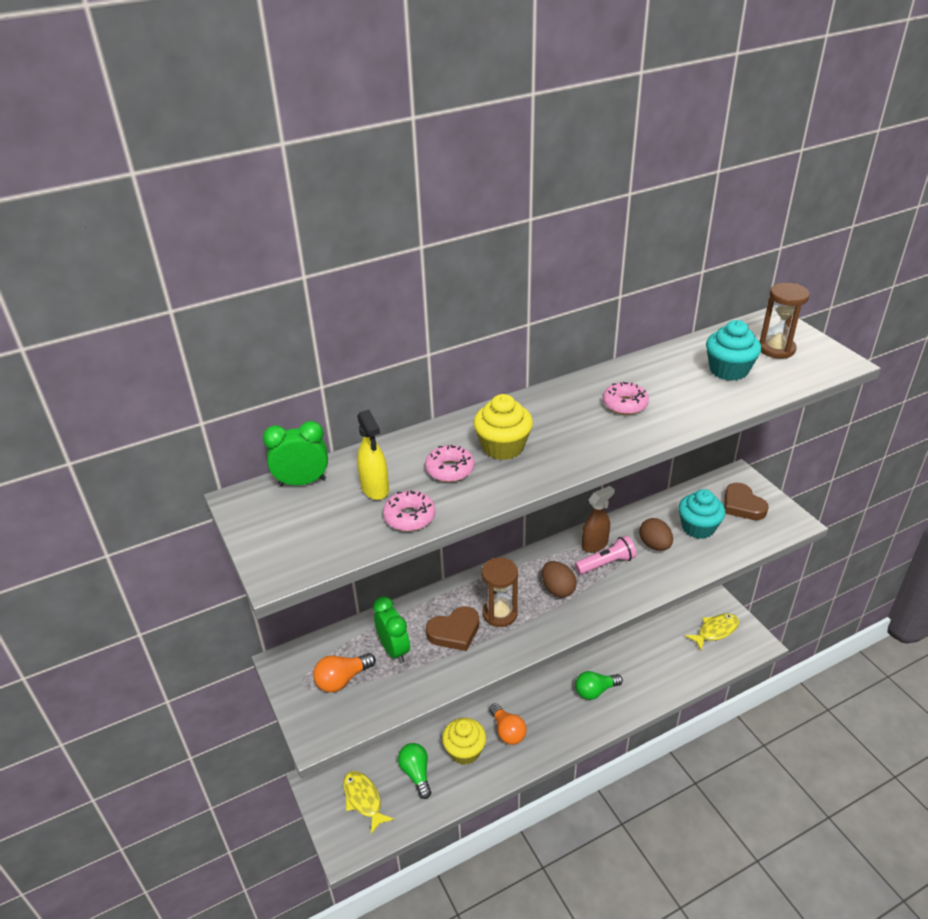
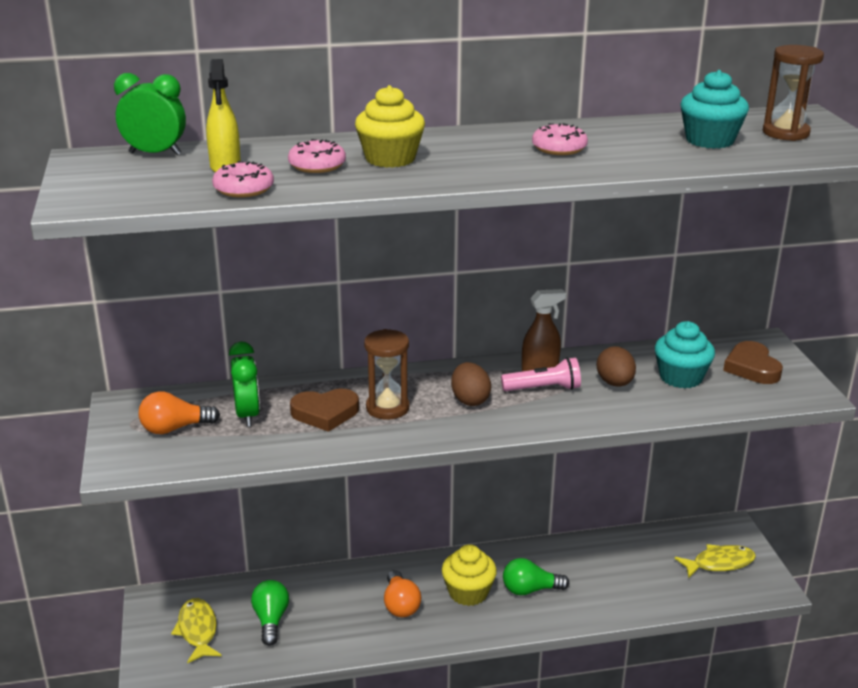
camera: 15 degrees right, 10 degrees down
yellow cupcake [442,718,486,765] -> yellow cupcake moved to [442,544,497,606]

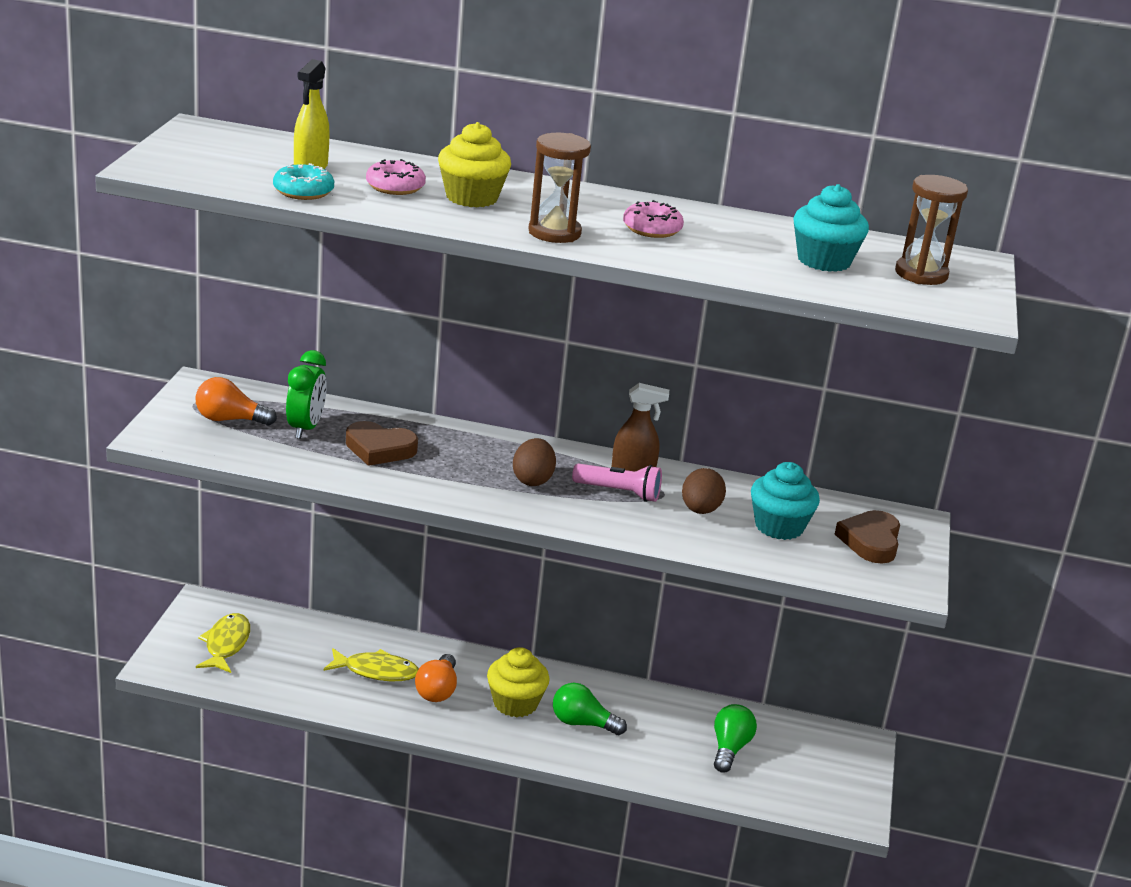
camera: 20 degrees right, 0 degrees up
green clock [114,73,186,155] -> none
pink donut [212,161,274,198] -> turquoise donut [273,163,334,200]
green light bulb [251,580,289,646] -> green light bulb moved to [714,704,757,773]
brown hourglass [364,329,409,420] -> brown hourglass moved to [528,133,591,243]
yellow fish [675,544,756,578] -> yellow fish moved to [323,648,419,681]

